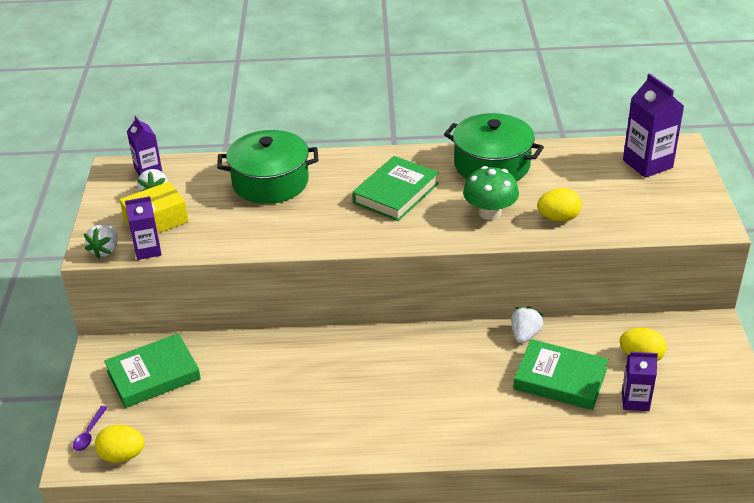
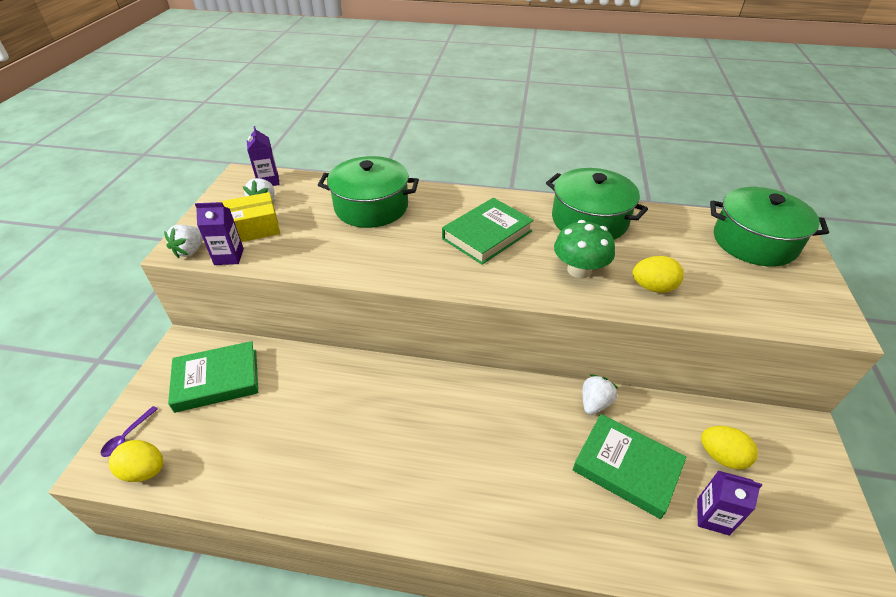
camera: 10 degrees right, 5 degrees up
purple carton [623,73,684,178] -> green pot [710,187,829,266]

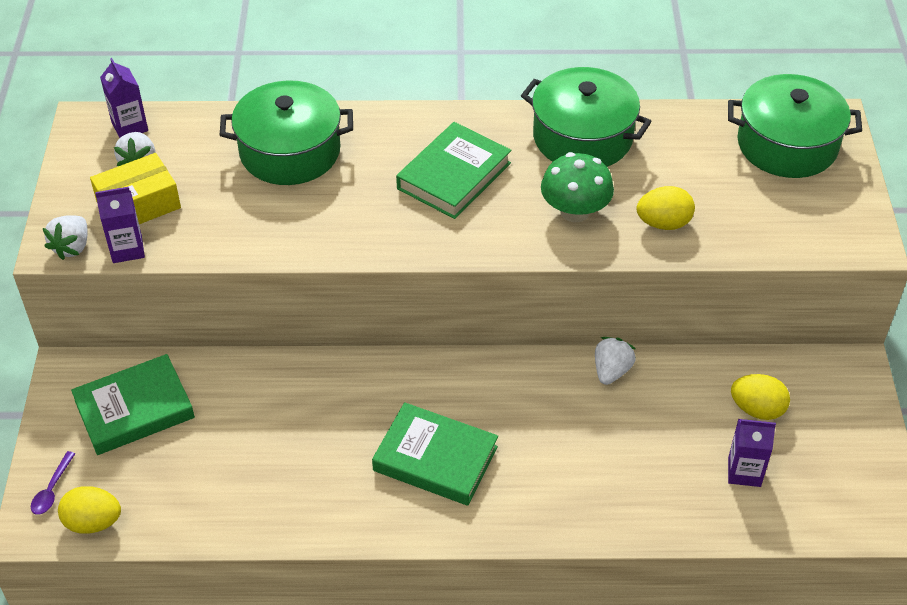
camera: 10 degrees left, 5 degrees up
green book [573,414,686,519] -> green book moved to [372,402,498,506]

